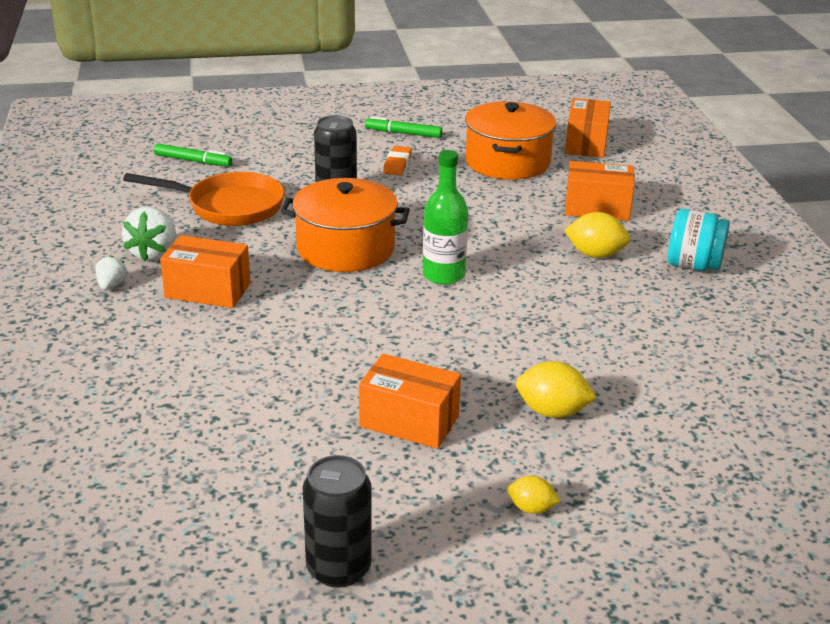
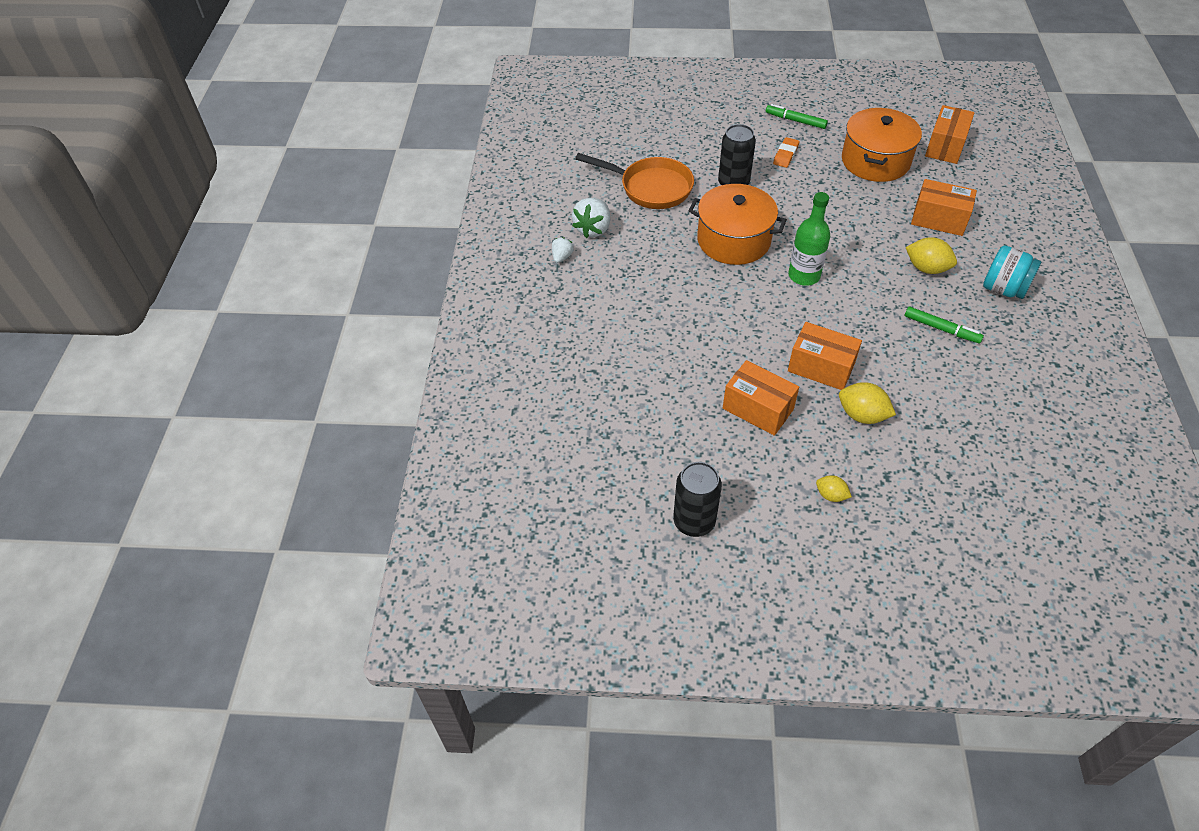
camera: 15 degrees right, 20 degrees up
green marker [154,144,232,166] -> green marker moved to [905,307,984,343]
orange box [160,235,251,308] -> orange box moved to [788,322,862,390]

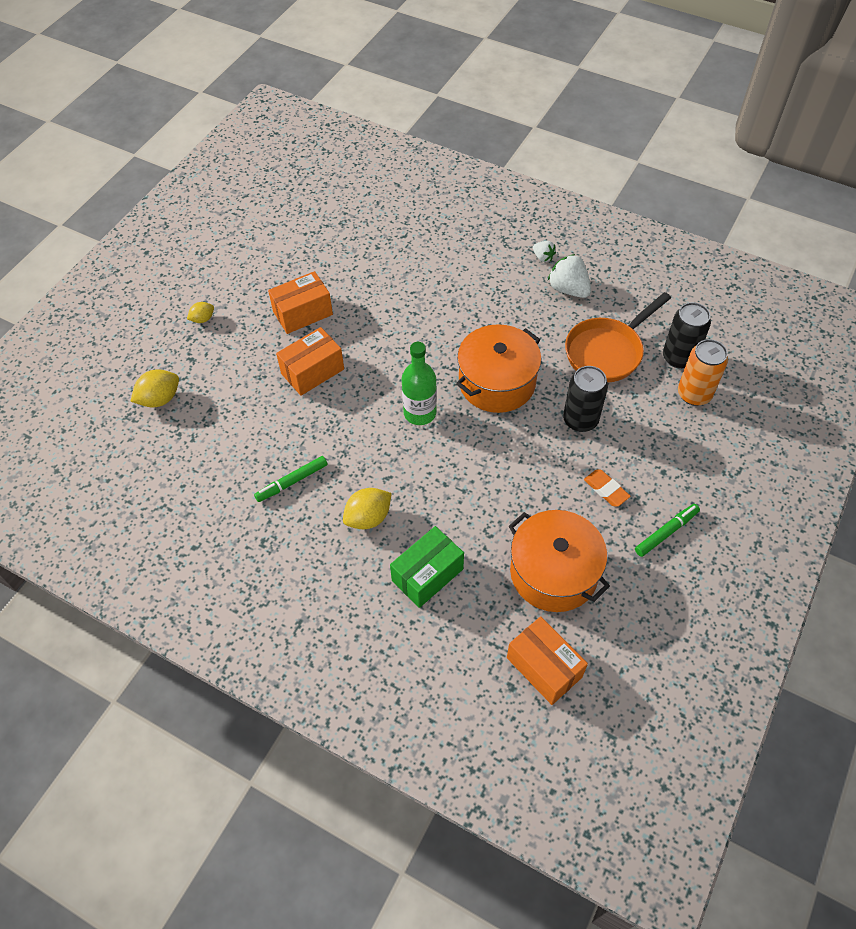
camera: 115 degrees right, 5 degrees up
black can [673,462,722,537] -> black can moved to [663,302,711,369]
yellow lemon [839,382,896,424] -> yellow lemon moved to [130,369,179,407]
orange box [911,179,977,236] -> green box [390,526,464,608]
turquoise jar [983,246,1042,299] -> none
none -> orange can [678,339,728,406]

